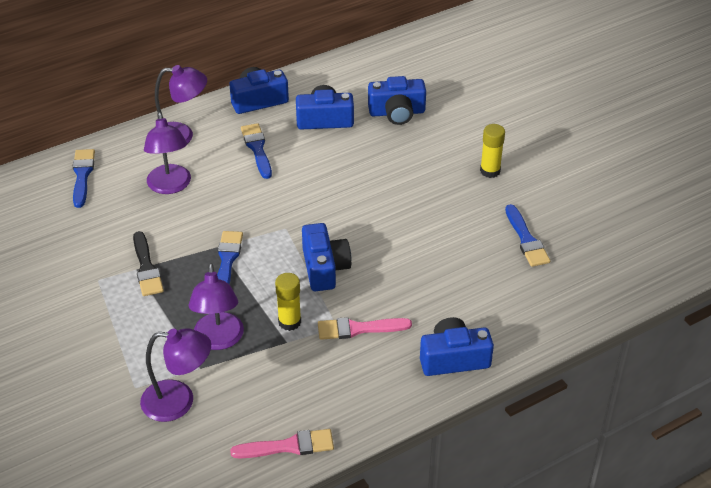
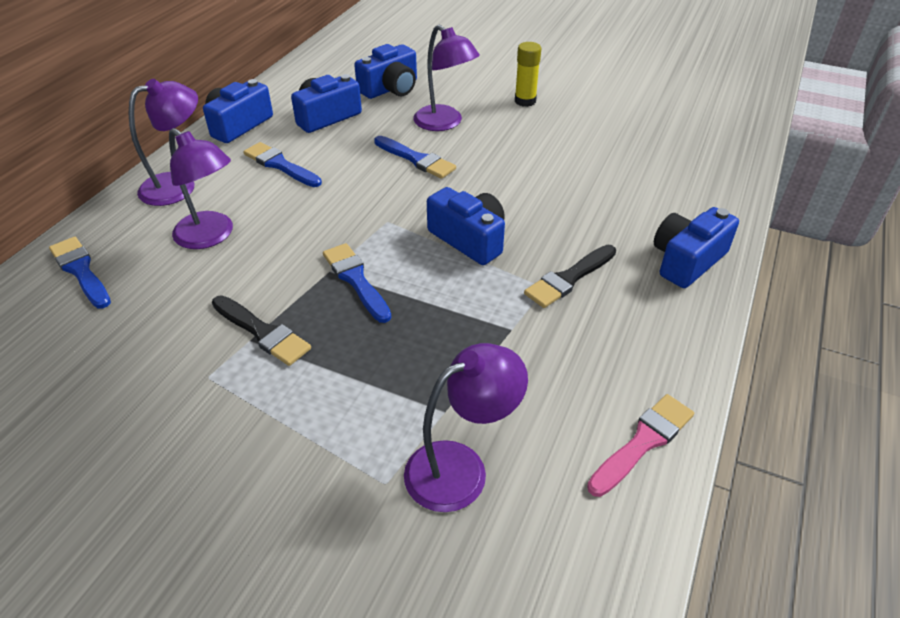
camera: 35 degrees left, 0 degrees up
purple lamp [189,263,244,350] -> purple lamp moved to [413,25,480,131]
yellow glue stick [275,273,301,331] -> none
pink brush [318,317,412,340] -> black brush [524,245,616,308]
blue brush [505,204,550,267] -> blue brush moved to [374,136,456,179]

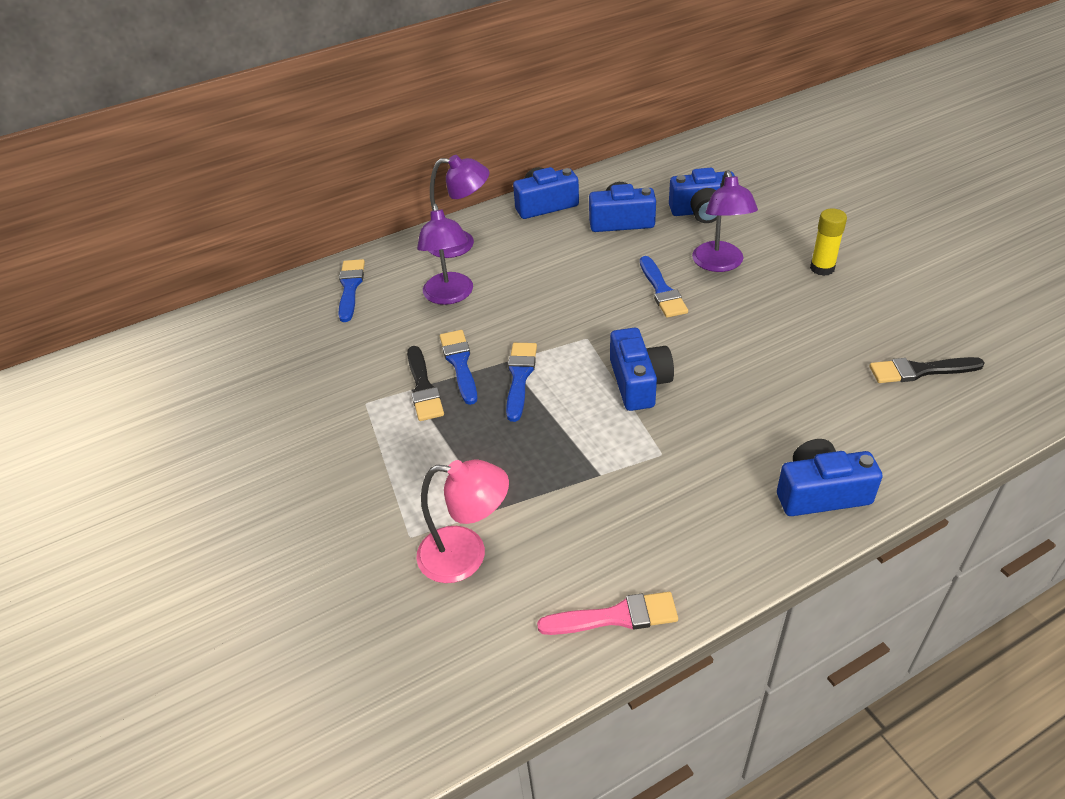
camera: 40 degrees right, 0 degrees up
blue brush [243,142,322,187] -> blue brush moved to [440,330,478,405]
purple lamp [404,343,528,512] -> pink lamp [416,460,509,583]
black brush [524,245,616,308] -> black brush moved to [869,357,985,383]

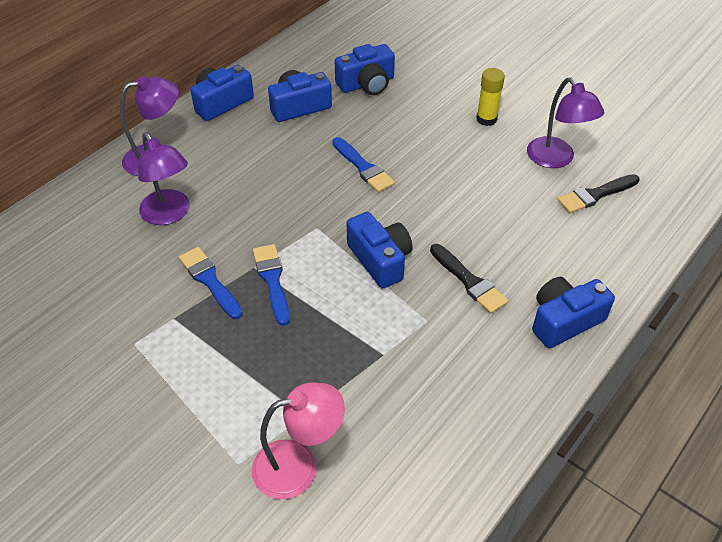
camera: 25 degrees left, 5 degrees up
blue brush [338,259,365,322] -> none
black brush [407,346,444,421] -> black brush moved to [430,244,508,314]
pink brush [537,592,678,635] -> none
purple lamp [692,170,758,272] -> purple lamp moved to [527,78,605,168]

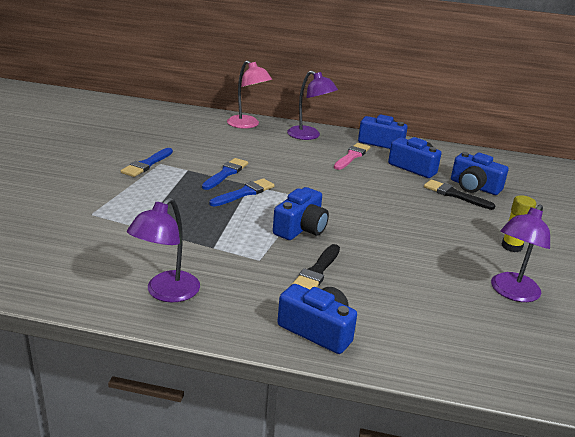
camera: 60 degrees right, 20 degrees down
purple lamp [138,132,190,225] -> purple lamp moved to [127,198,200,302]
pink lamp [252,382,345,499] -> pink lamp moved to [227,60,272,129]
blue brush [332,137,395,193] -> blue brush moved to [121,148,173,177]
black brush [557,174,640,213] -> black brush moved to [424,179,495,210]
none -> pink brush [334,143,370,170]

